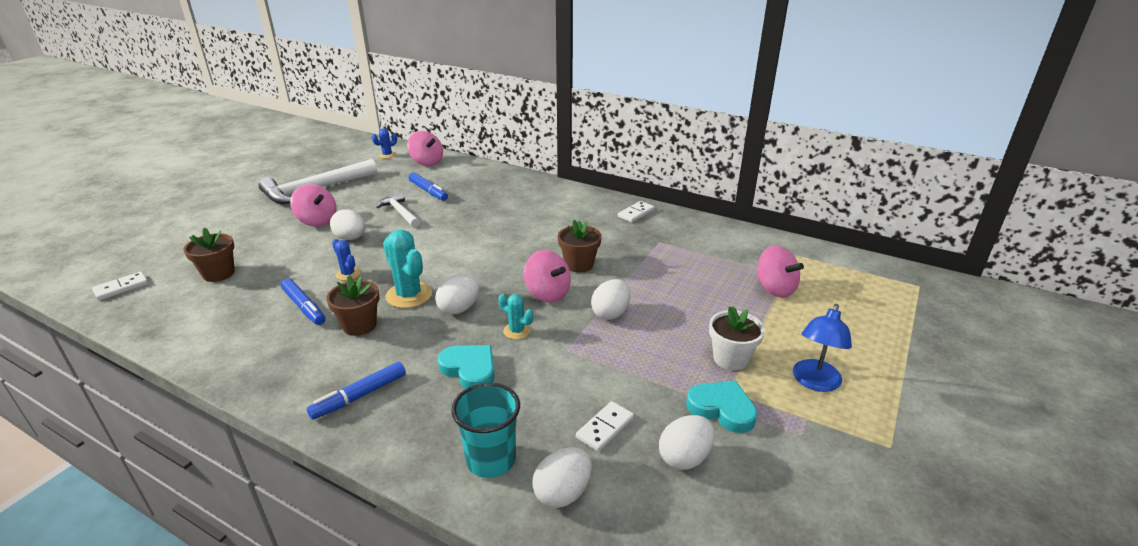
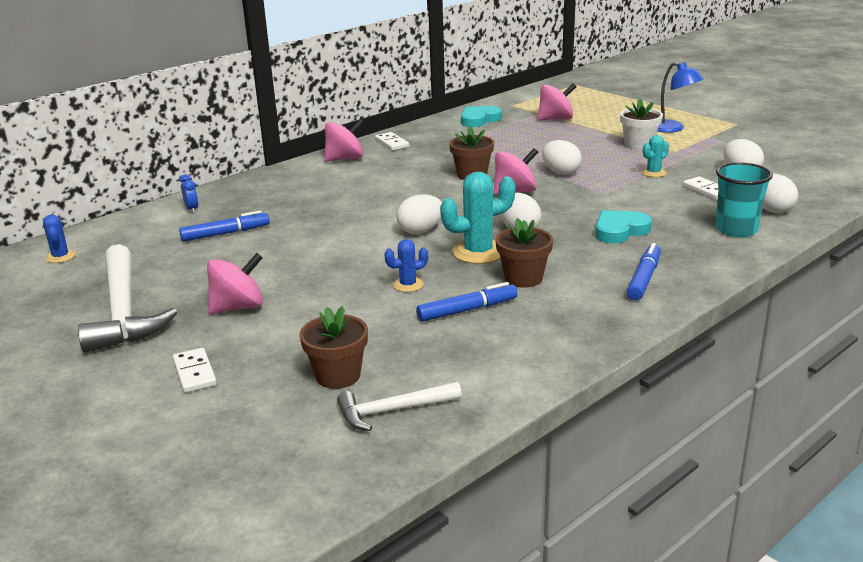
camera: 70 degrees left, 5 degrees down
white domino [92,271,148,301] -> white domino moved to [173,348,217,393]
blue marker [307,362,406,420] -> blue marker turned 135 degrees counterclockwise [627,243,661,300]
white egg [330,209,365,240] -> white egg moved to [396,194,442,234]
white hammer [377,193,420,228] -> white hammer moved to [337,382,462,431]
pink spinning top [407,131,443,166] -> pink spinning top moved to [324,119,364,162]
turquoise cactus [498,294,533,340] -> turquoise cactus moved to [641,135,669,177]
turquoise heart [686,380,757,433] -> turquoise heart moved to [461,106,502,127]
none -> blue clock [180,174,199,214]

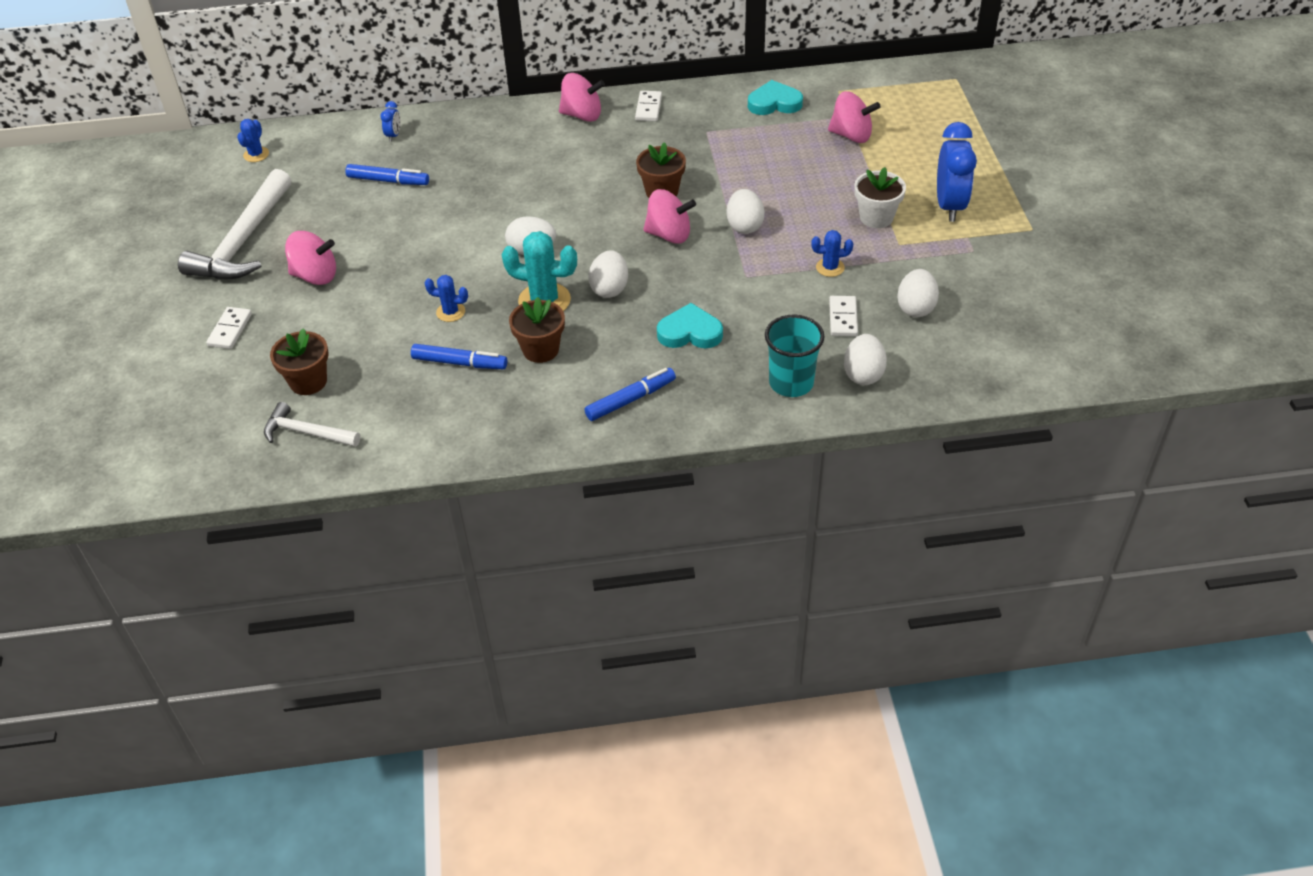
camera: 35 degrees right, 20 degrees up
turquoise cactus [641,135,669,177] -> blue cactus [811,230,853,277]
blue lamp [658,62,704,133] -> blue clock [937,122,977,222]

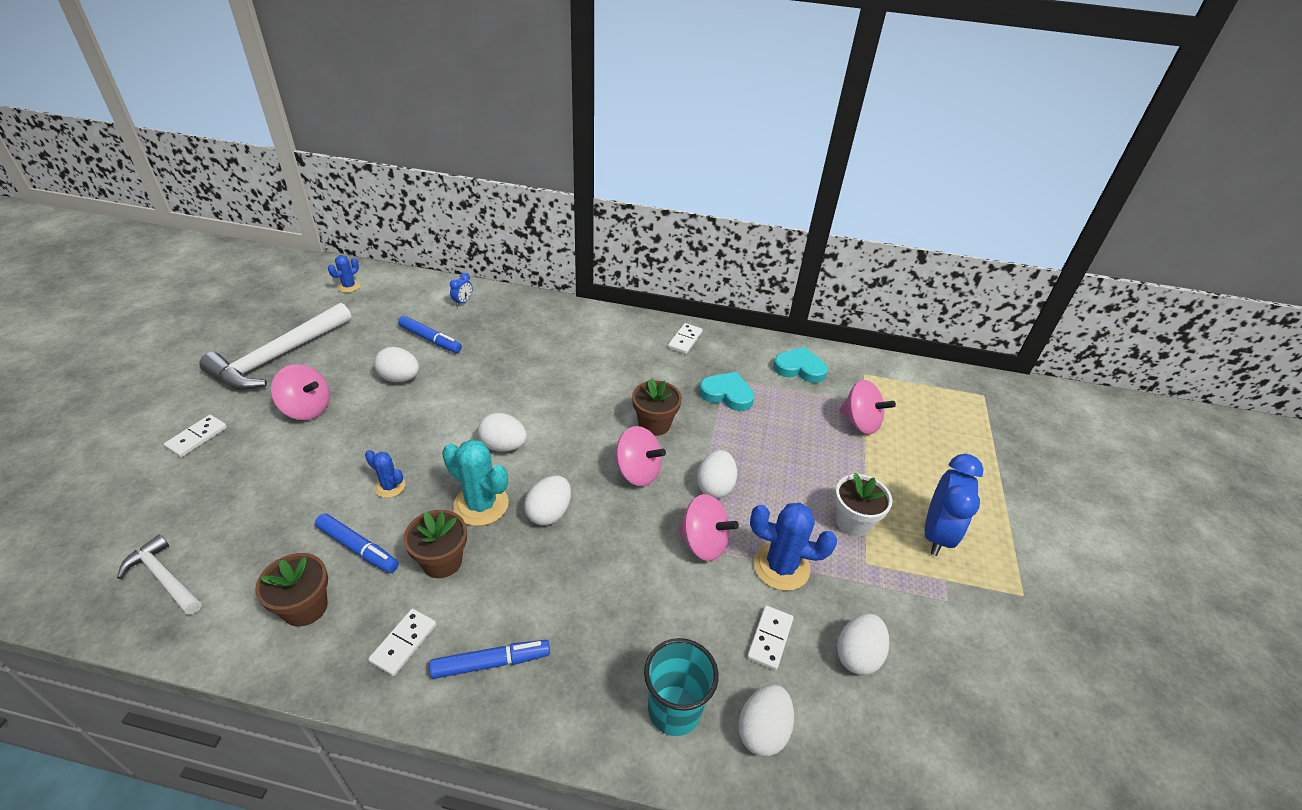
camera: 15 degrees right, 5 degrees down
brown flower pot [270,328,329,395] -> brown flower pot moved to [255,553,328,627]
pink spinning top [559,73,605,122] -> pink spinning top moved to [678,494,739,561]
turquoise heart [657,303,723,348] -> turquoise heart moved to [699,372,755,411]
blue cactus [811,230,853,277] -> blue cactus [750,503,837,591], size x1.81
none -> white domino [368,609,436,676]
none -> white egg [374,347,419,382]

